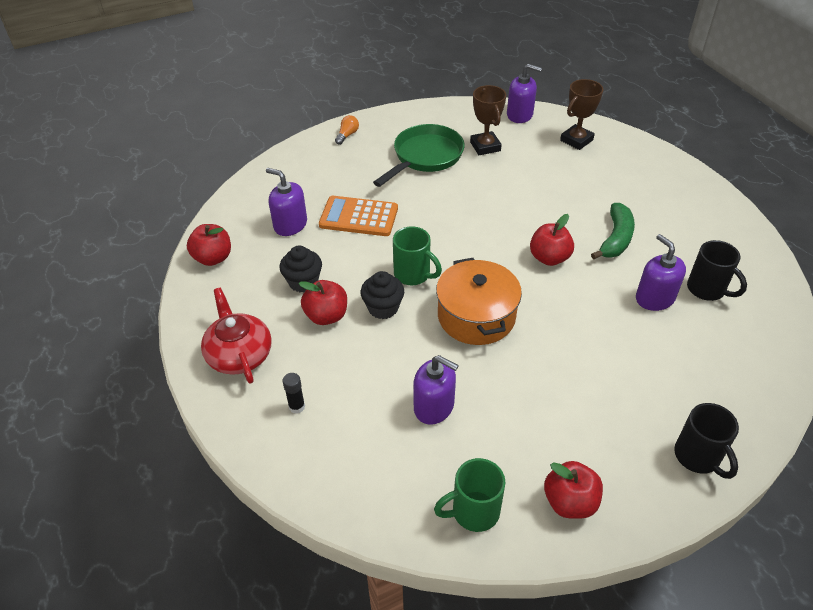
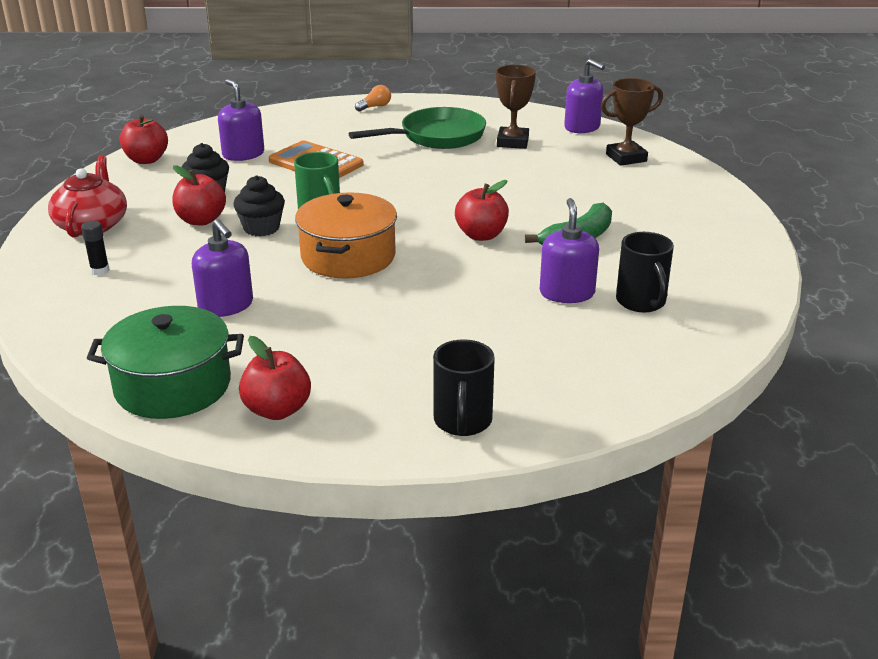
camera: 25 degrees right, 15 degrees down
green mug [434,458,505,532] -> green pot [87,306,244,419]

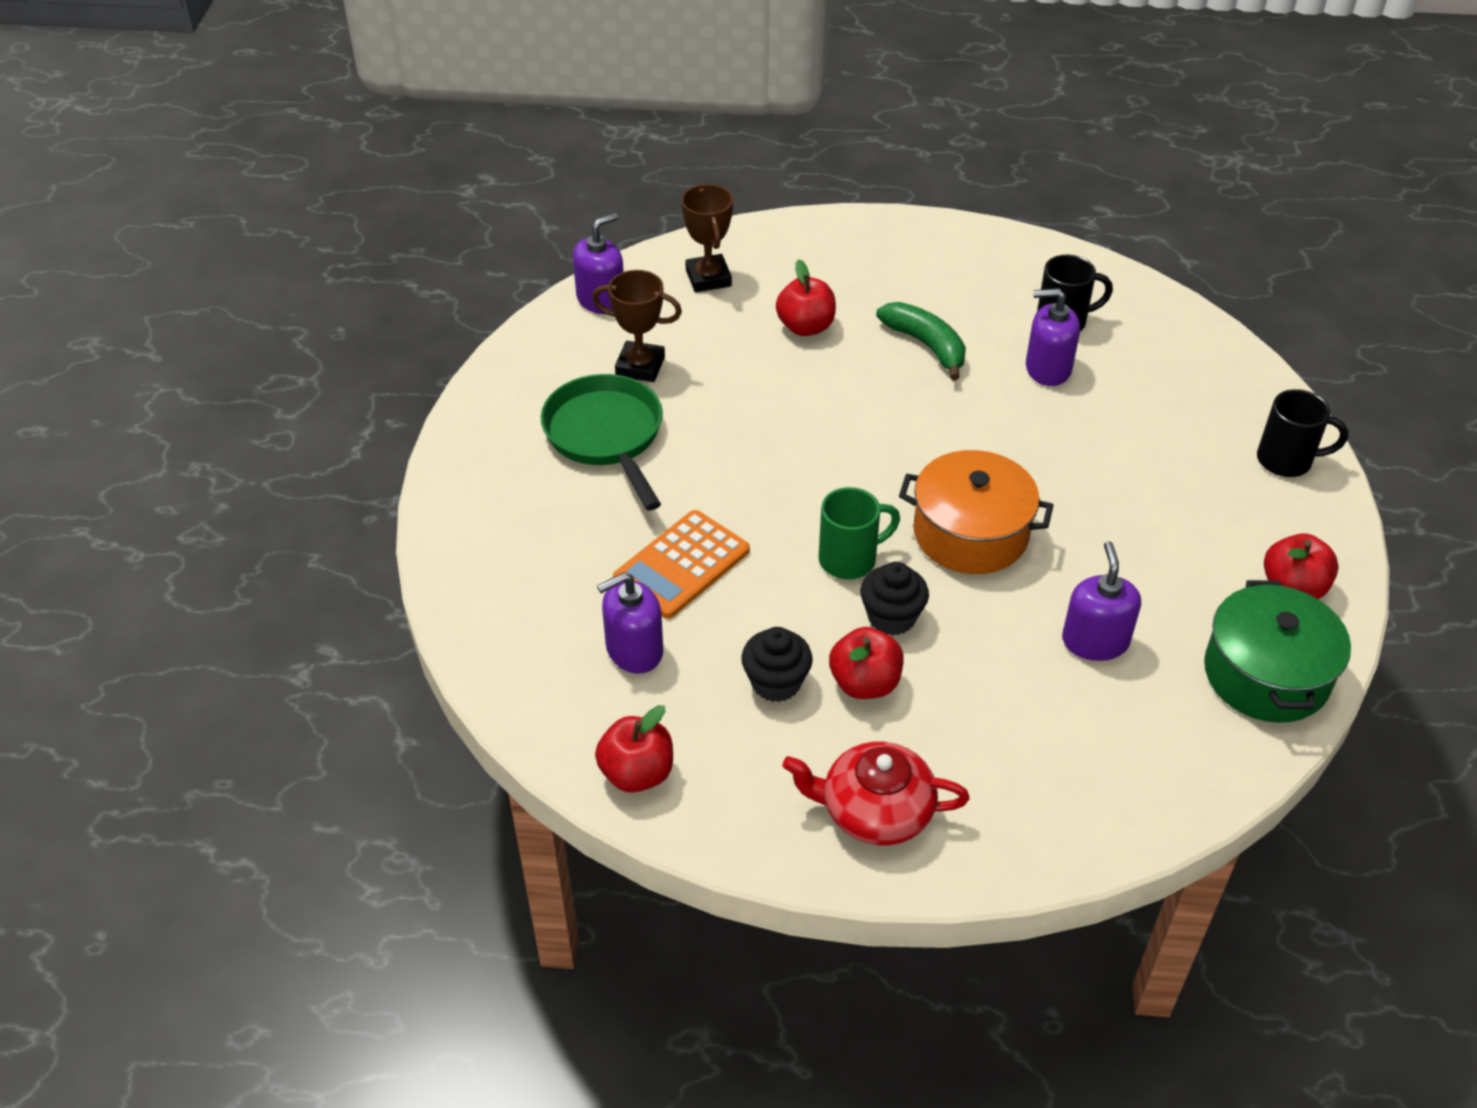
camera: 85 degrees left, 15 degrees up
black glue stick [81,221,109,275] -> none
purple soap dispenser [192,219,253,317] -> purple soap dispenser turned 60 degrees counterclockwise [1062,541,1141,661]
orange light bulb [355,85,391,112] -> none
red apple [455,180,509,241] -> red apple moved to [776,259,836,336]

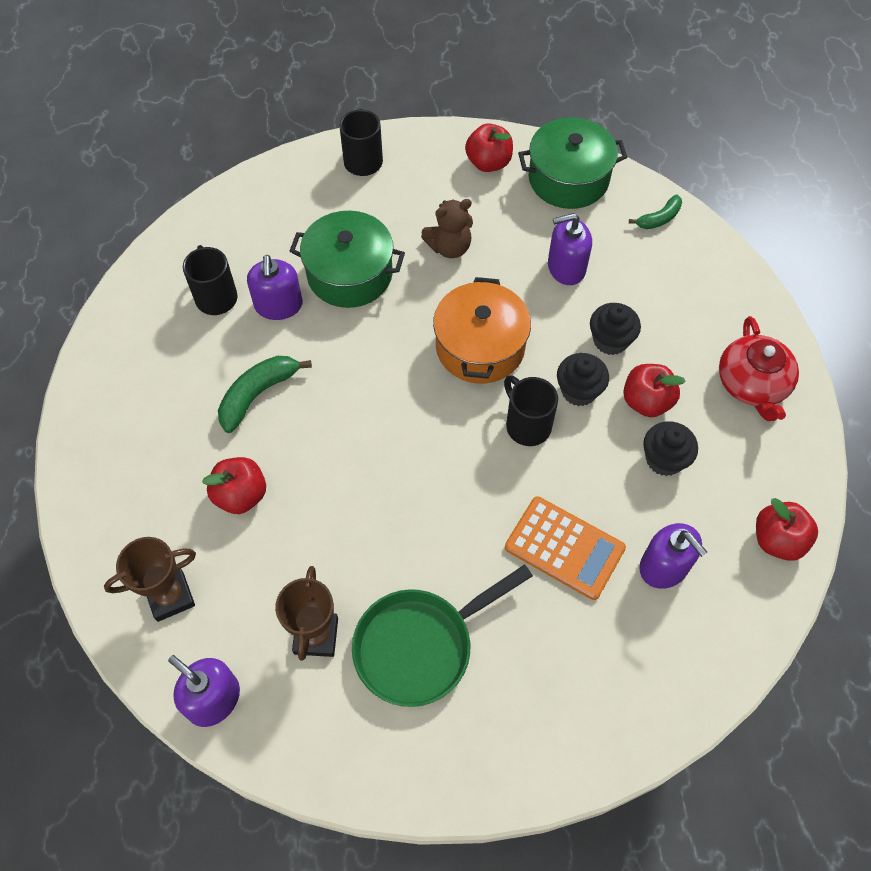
camera: 100 degrees left, 15 degrees up
green mug [819,487,900,579] -> black mug [504,376,558,446]
none -> green pot [290,211,405,308]
none -> brown teddy bear [421,199,473,258]
none -> black cupcake [590,303,641,355]
none -> green banana [629,194,682,229]

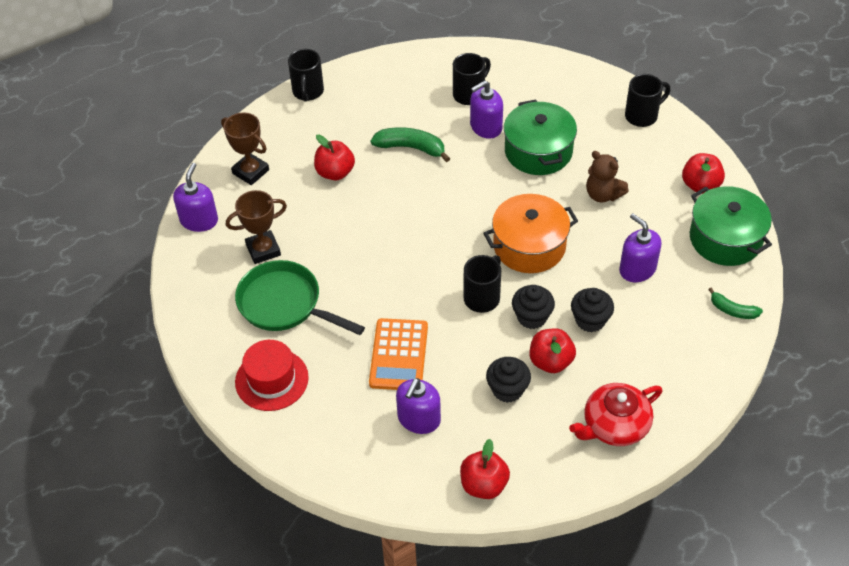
camera: 65 degrees right, 10 degrees down
none -> red hat [235,340,309,411]
none -> black mug [288,49,324,102]

